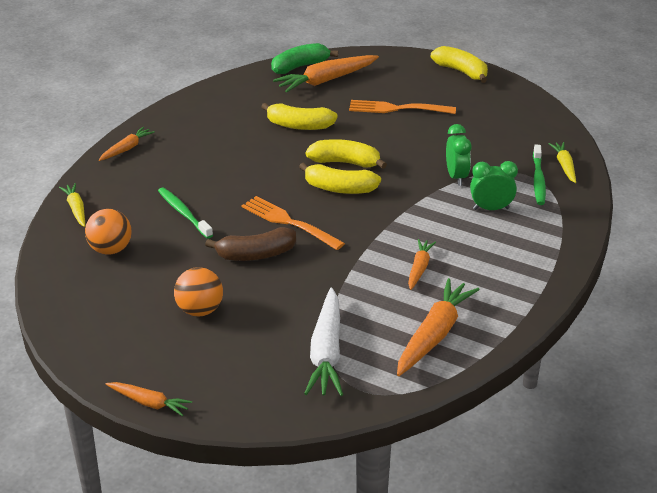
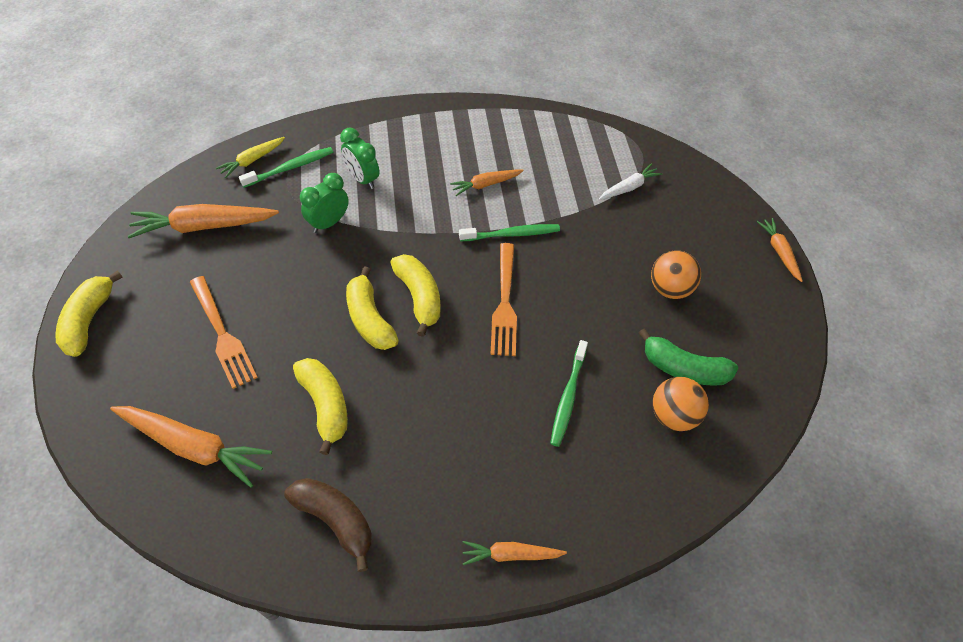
camera: 130 degrees left, 20 degrees up
yellow carrot [59,183,85,227] -> none
brown banana [205,227,296,261] -> brown banana moved to [284,478,372,572]
green banana [271,43,338,74] -> green banana moved to [639,328,738,386]
white carrot [304,287,343,396] -> white carrot [599,164,662,200], size x0.56
orange carrot [397,278,480,376] -> orange carrot moved to [128,204,279,238]
none -> green toothbrush [459,224,560,241]

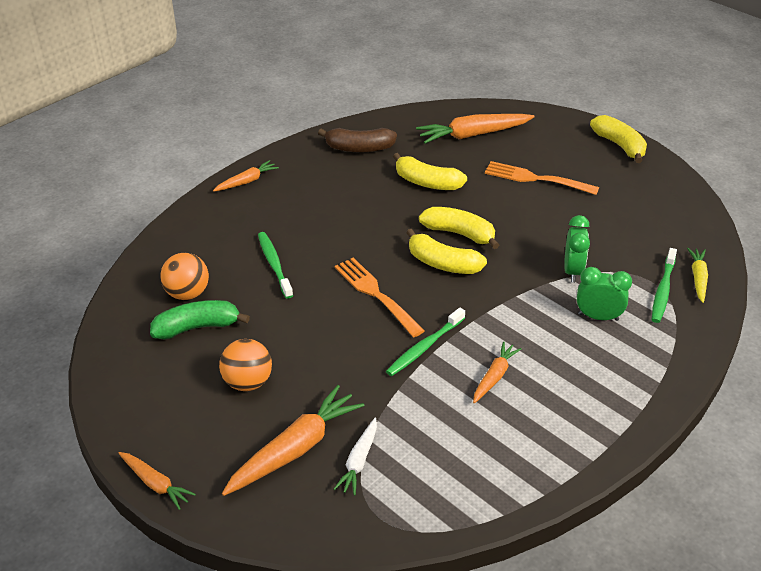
camera: 145 degrees right, 15 degrees down
orange carrot [128,204,279,238] -> orange carrot moved to [222,385,365,496]

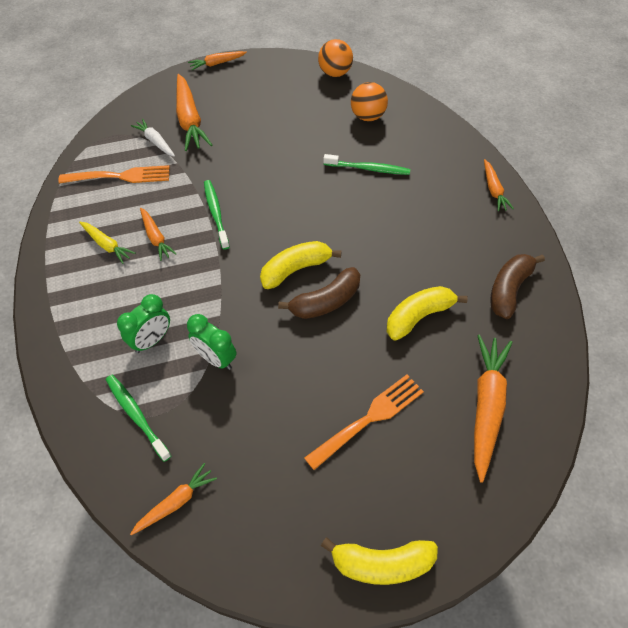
camera: 120 degrees right, 15 degrees up
green banana [150,300,250,339] -> none
orange ball [219,339,272,391] -> orange ball moved to [318,39,353,77]
orange fork [335,258,425,337] -> orange fork moved to [58,165,170,184]
yellow banana [419,207,499,249] -> brown banana [278,267,360,319]
yellow carrot [687,248,708,303] -> yellow carrot moved to [79,222,136,264]
none -> orange carrot [130,463,217,535]

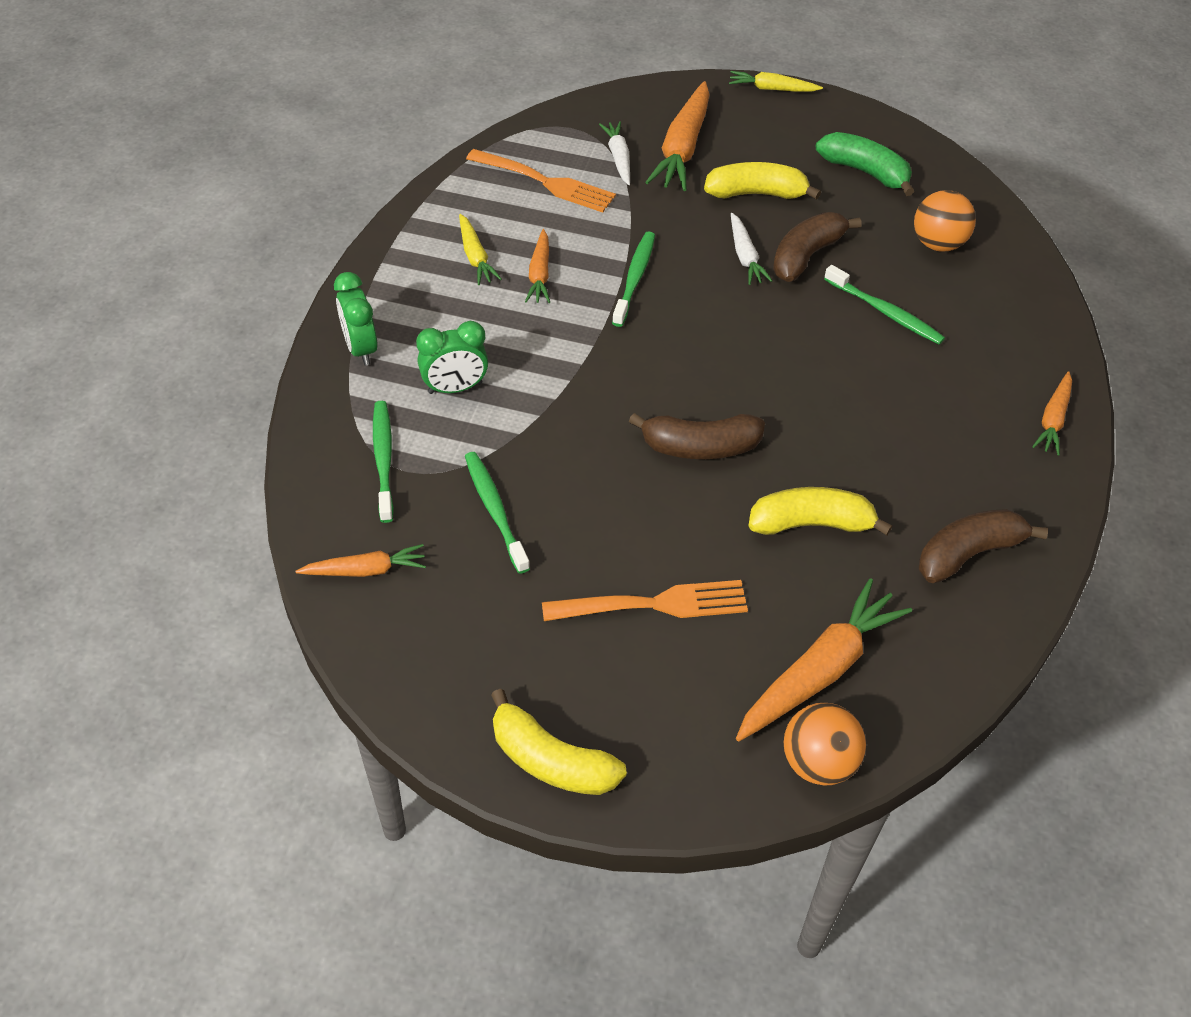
camera: 30 degrees right, 5 degrees down
green clock [187,314,237,370] -> green clock moved to [334,272,378,366]
orange carrot [188,51,247,70] -> yellow carrot [729,71,823,92]
yellow banana [260,241,342,289] -> yellow banana moved to [704,162,821,200]
orange ball [318,39,353,77] -> orange ball moved to [784,703,866,786]
none -> green toothbrush [465,452,530,574]
none -> white carrot [731,213,772,285]
none -> brown banana [773,212,861,282]
none -> green banana [816,132,914,196]

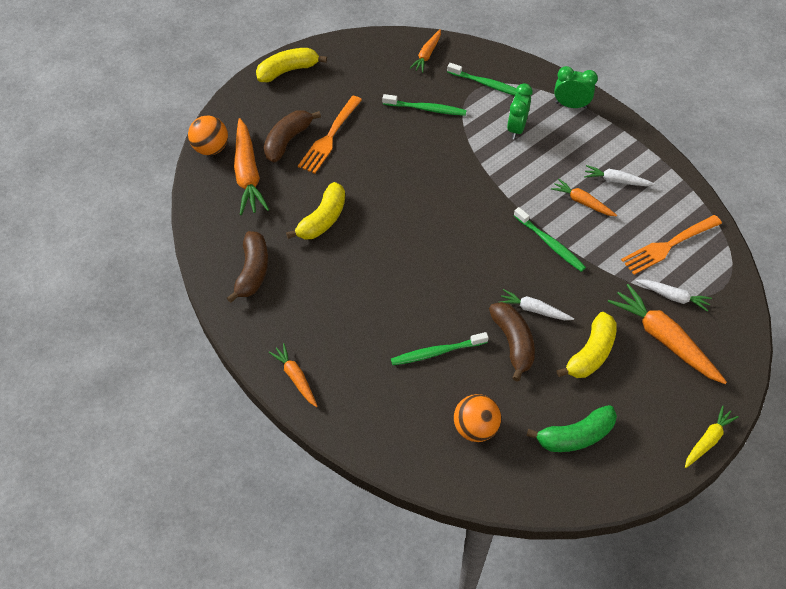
camera: 125 degrees right, 5 degrees up
yellow carrot [459,214,502,285] -> white carrot [584,165,655,186]
brown banana [629,413,765,459] -> brown banana moved to [264,110,321,162]

